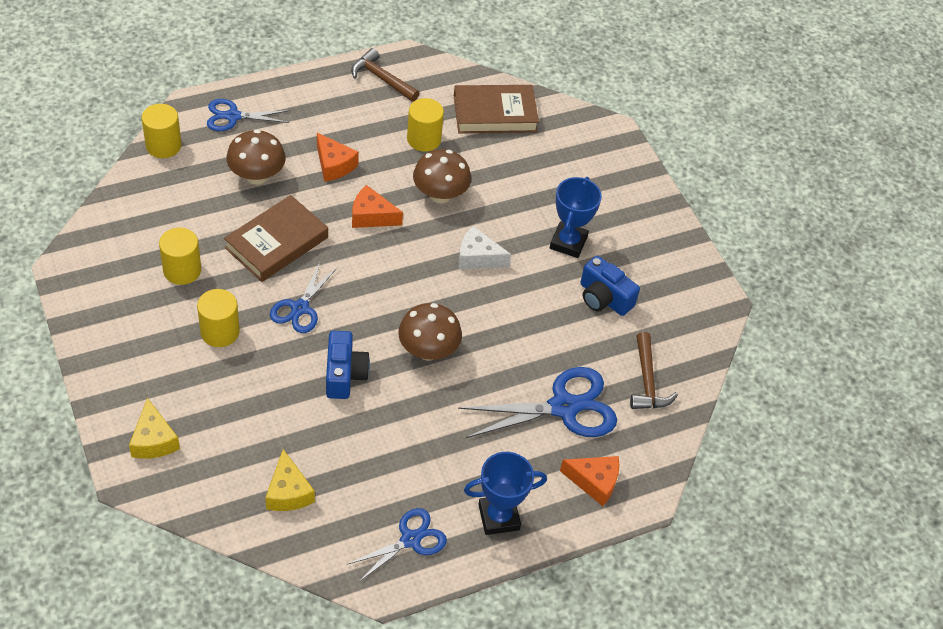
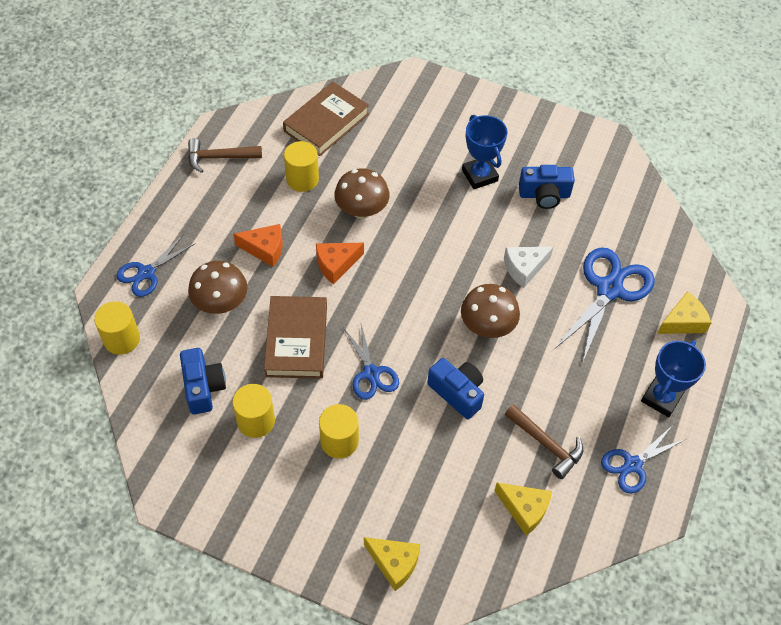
camera: 40 degrees left, 5 degrees up
blue scissors [348,508,447,582] -> blue scissors turned 135 degrees counterclockwise [601,426,686,494]
white cheese [458,226,511,269] -> white cheese moved to [504,247,554,288]
orange cheese [560,456,619,506] -> yellow cheese [657,291,711,334]
brown hammer [630,332,678,409] -> brown hammer moved to [505,404,583,479]
none -> blue camera [180,348,226,414]

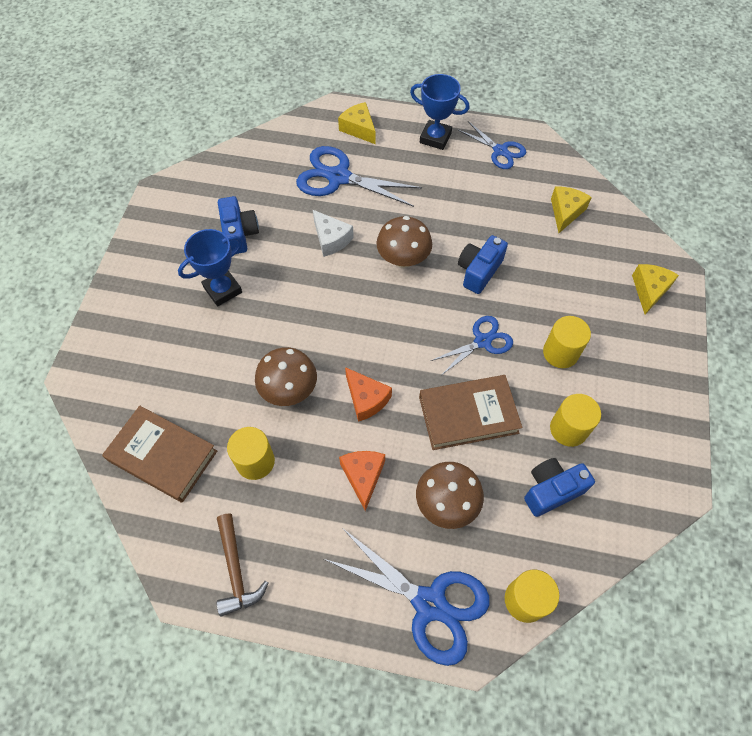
camera: 100 degrees left, 5 degrees up
blue scissors [116,234,195,297] -> blue scissors [324,528,490,666], size x1.65
brown hammer [505,404,583,479] -> none

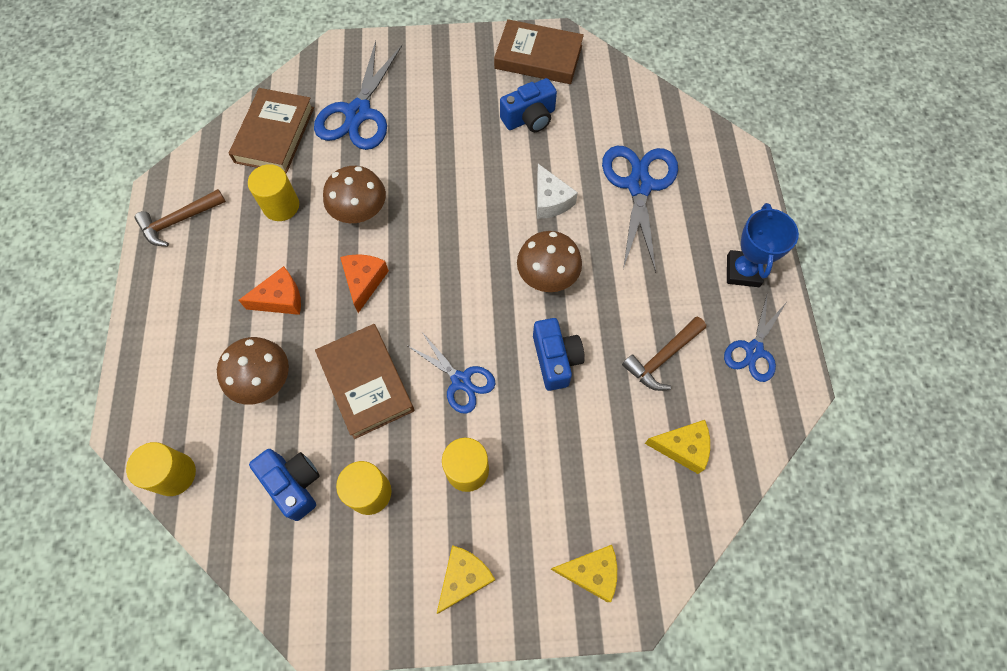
camera: 75 degrees right, 5 degrees up
blue trophy [178,229,243,306] -> none
white cheese [313,210,354,257] -> white cheese turned 60 degrees counterclockwise [537,164,578,219]
blue scissors [324,528,490,666] -> blue scissors moved to [314,41,402,150]
yellow cheese [338,102,376,144] -> yellow cheese moved to [437,545,495,614]
orange cheese [345,367,392,422] -> orange cheese turned 150 degrees clockwise [340,254,389,313]
blue camera [458,235,508,294] -> blue camera turned 60 degrees clockwise [533,318,585,391]
none -> brown book [494,19,584,84]
none -> brown hammer [622,317,706,391]

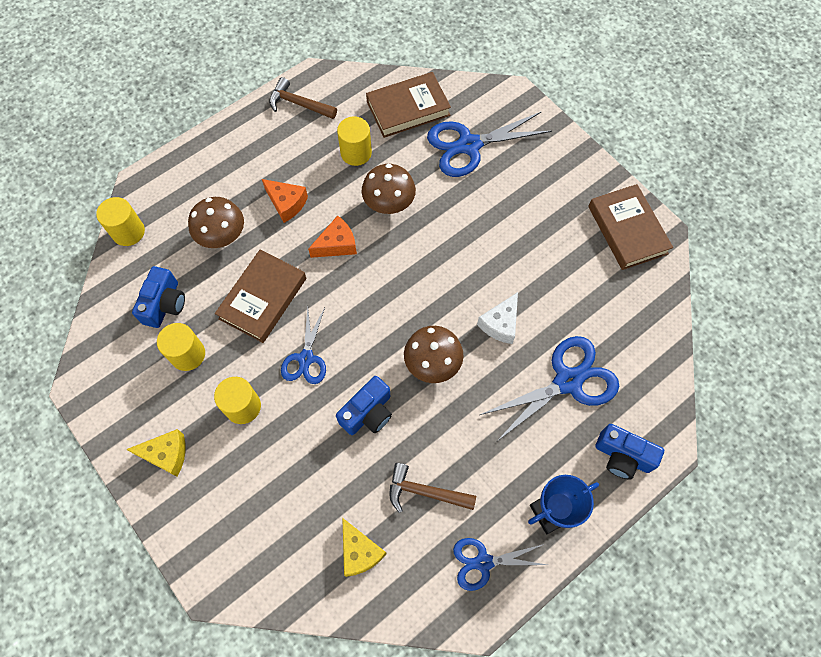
camera: 55 degrees right, 0 degrees up
blue camera [500,78,557,132] -> blue camera moved to [595,424,664,480]
yellow cheese [551,545,617,602] -> none

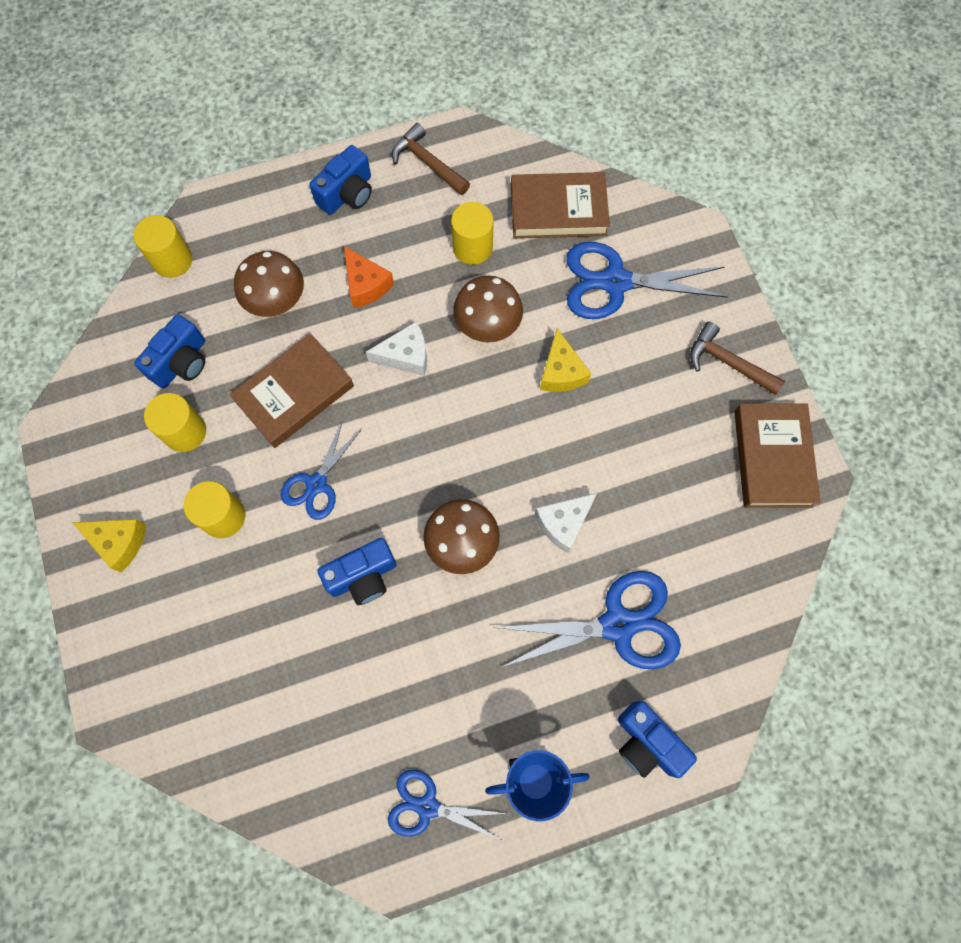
camera: 20 degrees right, 5 degrees up
orange cheese [308,215,357,258] -> white cheese [366,322,427,376]
yellow cheese [342,518,386,577] -> yellow cheese moved to [540,328,591,392]
brown hammer [389,463,476,513] -> brown hammer moved to [690,322,785,395]
none -> blue camera [310,145,372,215]

